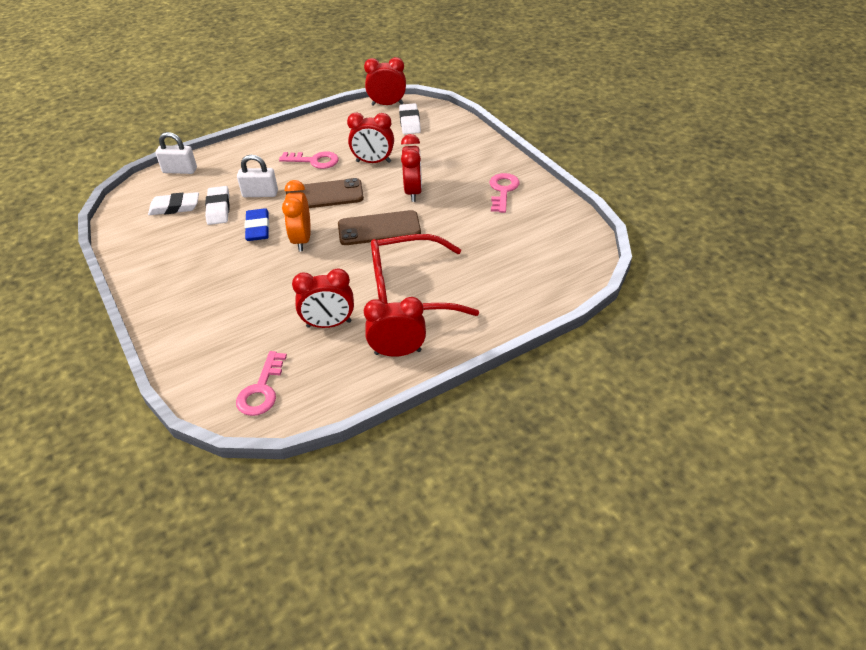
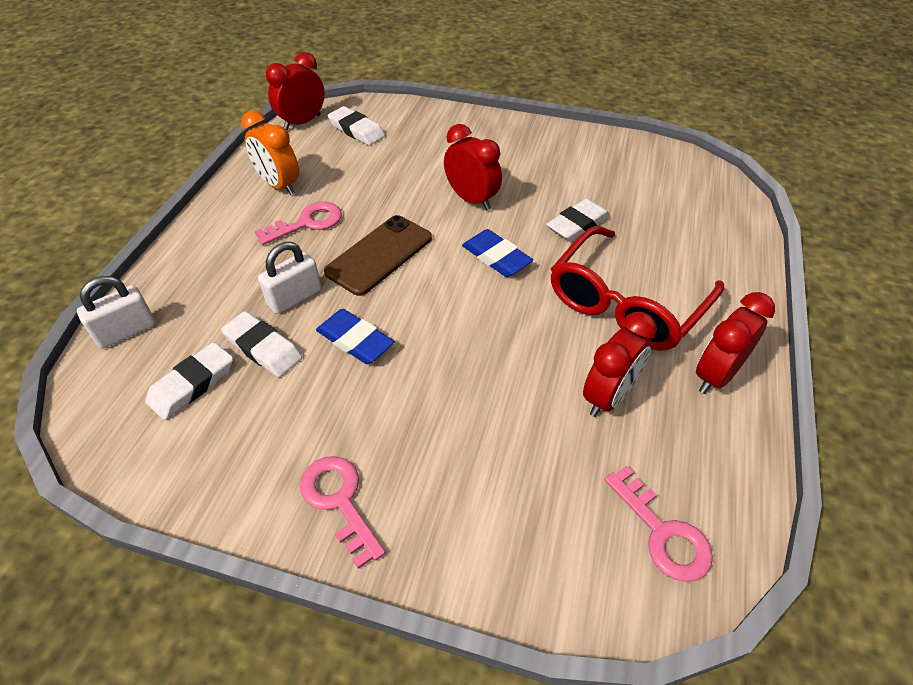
camera: 45 degrees left, 5 degrees up
orange clock [282,180,311,252] -> orange clock moved to [241,110,299,195]
brown phone [338,210,421,245] -> blue eraser [462,229,533,277]
red clock [347,112,394,163] -> none
pink key [489,173,520,213] -> pink key moved to [300,456,385,569]
none -> white eraser [546,199,610,242]

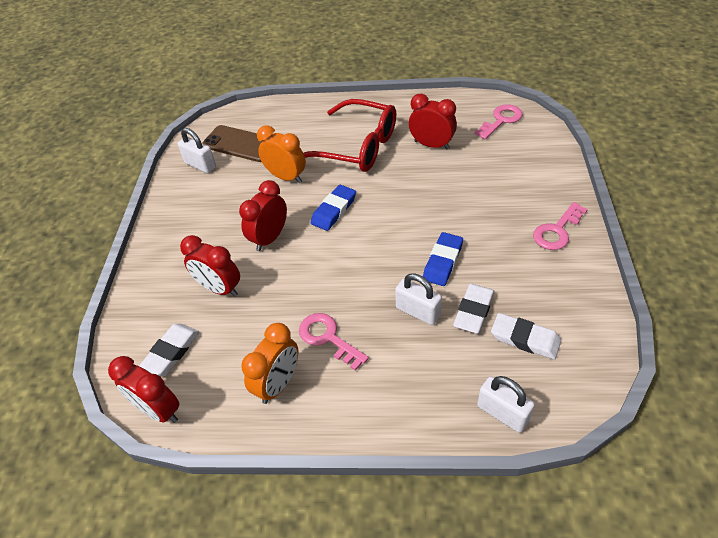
camera: 100 degrees left, 0 degrees up
brown phone [324,215,432,296] -> brown phone moved to [202,125,263,162]
white eraser [546,199,610,242] -> orange clock [257,125,306,183]
red clock [696,292,775,394] -> red clock moved to [180,235,240,297]
none -> white padlock [178,128,216,173]

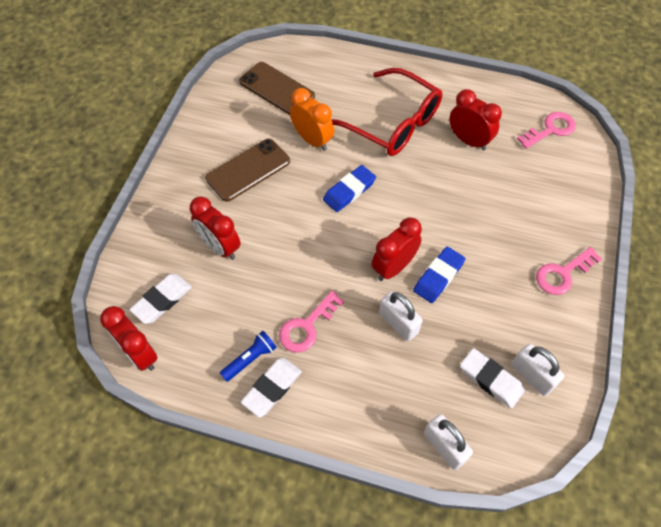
camera: 10 degrees right, 10 degrees up
white padlock [178,128,216,173] -> white padlock moved to [512,344,564,396]
red clock [239,180,287,251] -> red clock moved to [371,217,422,281]
orange clock [241,323,298,404] -> blue flashlight [220,331,277,382]
pink key [299,313,369,371] -> pink key turned 105 degrees counterclockwise [279,291,344,353]
white eraser [453,284,495,334] -> white eraser moved to [241,357,302,418]
none -> brown phone [206,139,290,202]

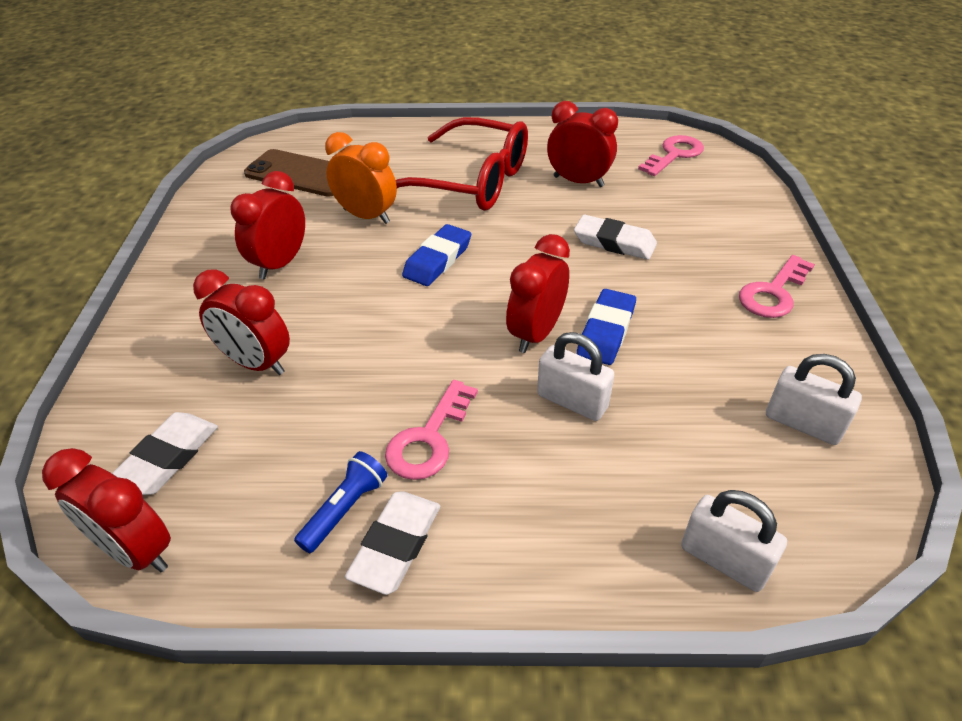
camera: 15 degrees left, 15 degrees down
brown phone [206,139,290,202] -> red clock [231,171,305,279]
white eraser [460,348,525,409] -> white eraser moved to [574,215,657,260]

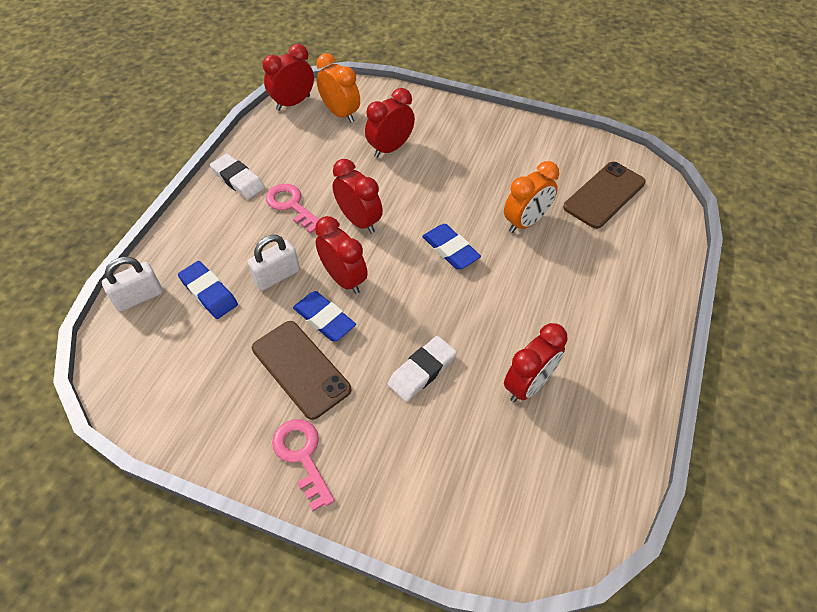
camera: 110 degrees right, 10 degrees up
white eraser [112,412,218,495] -> orange clock [316,53,360,123]
red clock [231,171,305,279] -> red clock moved to [332,159,383,234]
blue flashlight [294,451,387,553] -> none
red glasses [396,117,528,211] -> none
pink key [638,135,704,176] -> none
white padlock [766,354,862,445] -> none
none -> blue eraser [178,261,238,319]
none -> brown phone [252,321,351,420]

